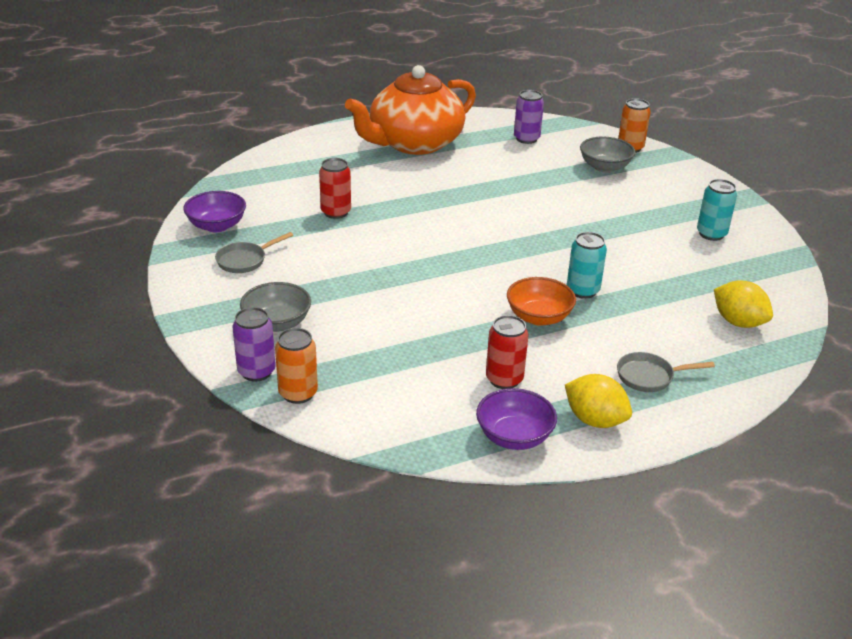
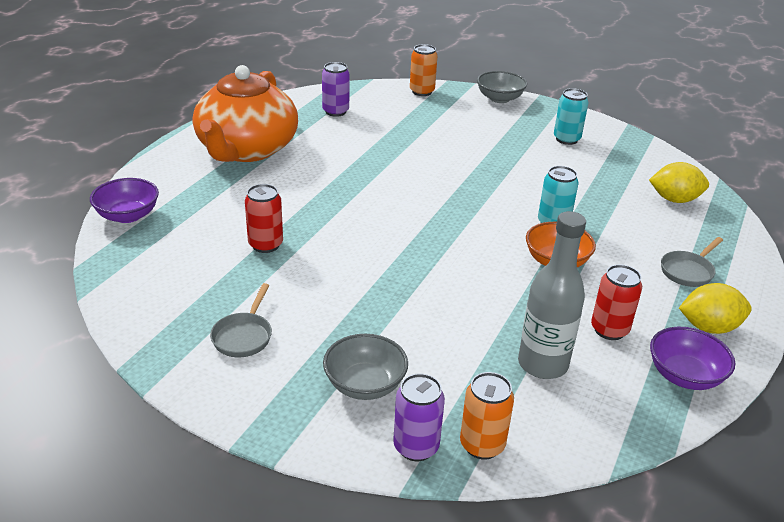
camera: 40 degrees left, 0 degrees up
purple bowl [183,191,246,232] -> purple bowl moved to [90,178,159,223]
grey bowl [580,136,635,173] -> grey bowl moved to [477,71,527,103]
none -> grey bottle [518,211,586,379]

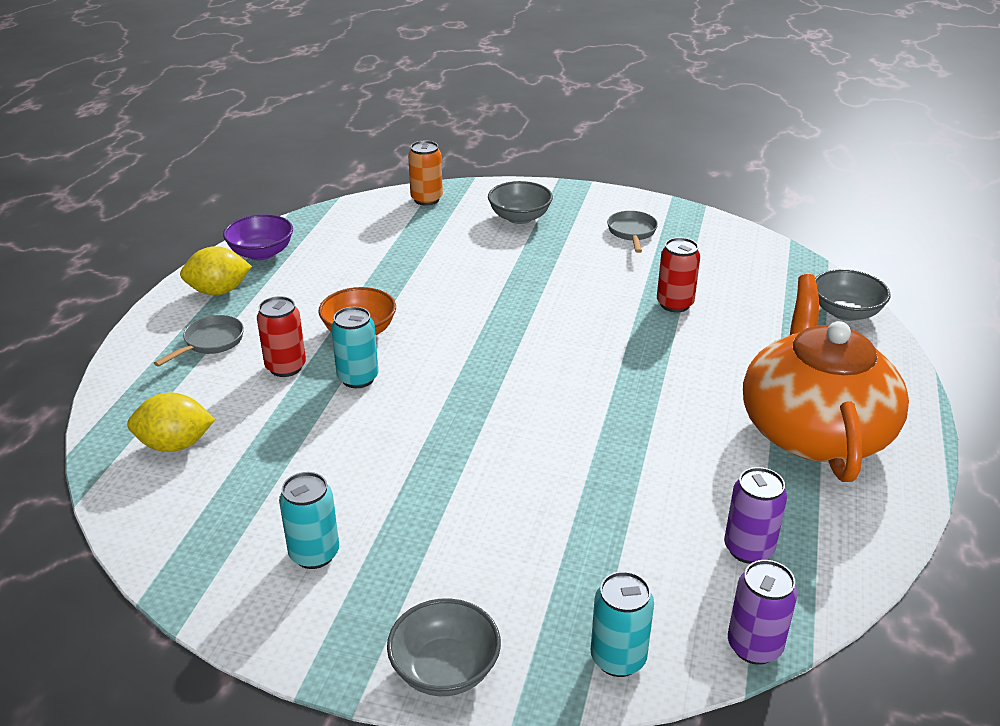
camera: 170 degrees right, 0 degrees up
purple bowl [90,178,159,223] -> grey bowl [815,269,890,321]
purple can [393,373,445,461] -> purple can moved to [728,560,797,665]
orange can [410,44,437,96] -> turquoise can [591,571,654,677]
grey bottle [518,211,586,379] -> none
red can [591,264,642,340] -> red can moved to [257,296,306,377]

